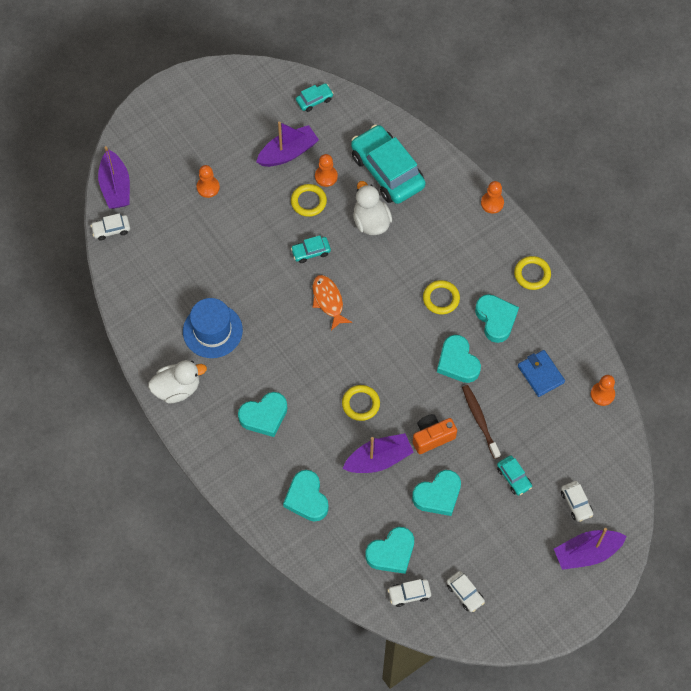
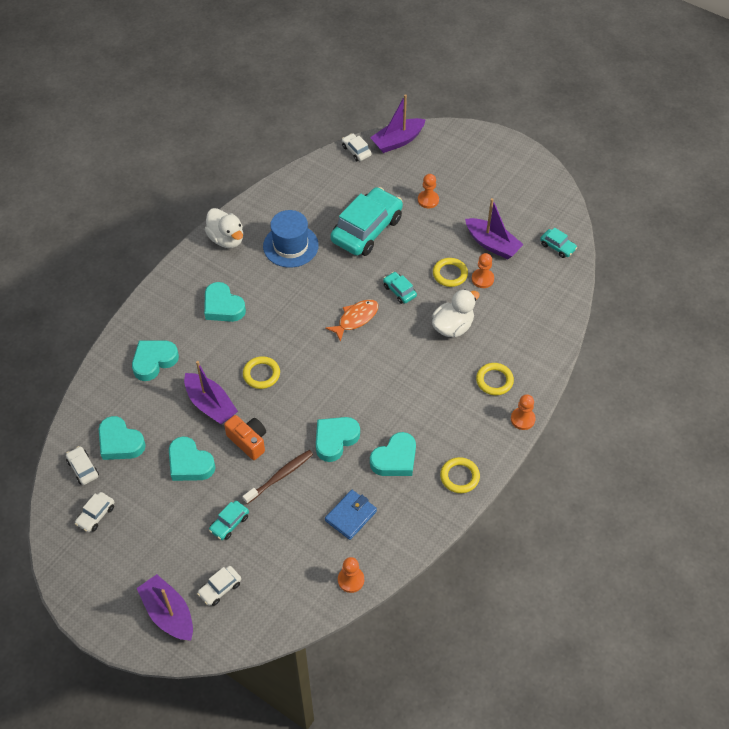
camera: 70 degrees right, 10 degrees down
turquoise car [351,125,426,204] -> turquoise car moved to [330,187,403,256]
yellow ring [423,280,460,314] -> yellow ring moved to [476,363,514,395]

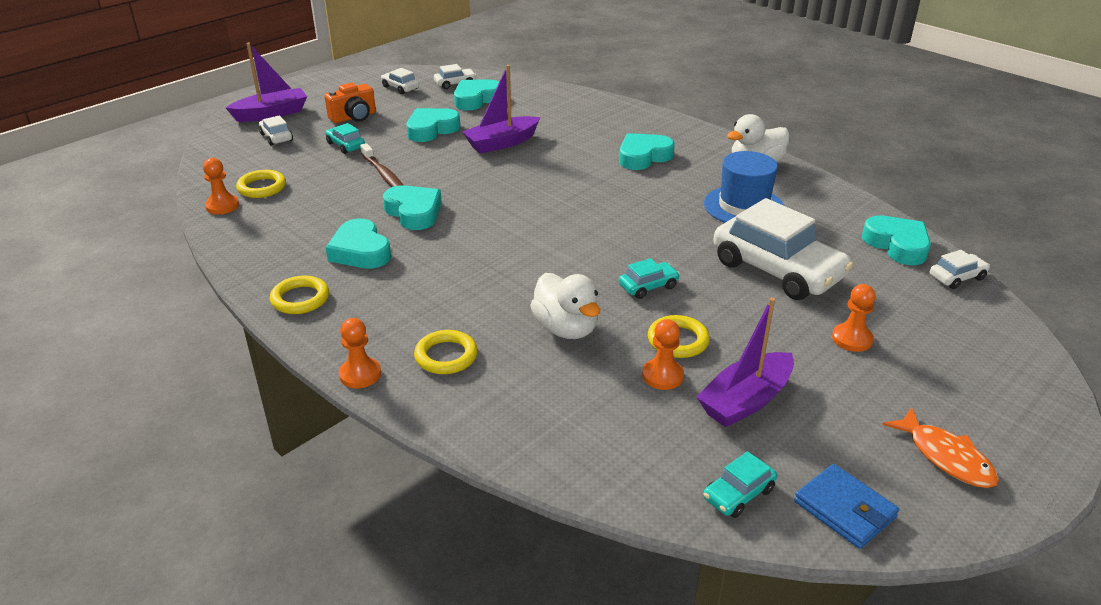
camera: 100 degrees right, 20 degrees down
turquoise heart [132,341,179,381] -> turquoise heart moved to [862,215,931,265]
orange camera [224,415,266,460] -> orange camera moved to [324,83,376,123]
yellow ring [243,356,280,389] -> yellow ring moved to [236,170,286,198]
orange fish [325,300,378,342] -> orange fish moved to [882,407,999,488]
blue wallet [325,490,377,540] -> blue wallet moved to [794,464,899,549]
turquoise car [330,187,403,256] -> white car [714,198,853,300]
purple boat [370,94,426,153] -> none

